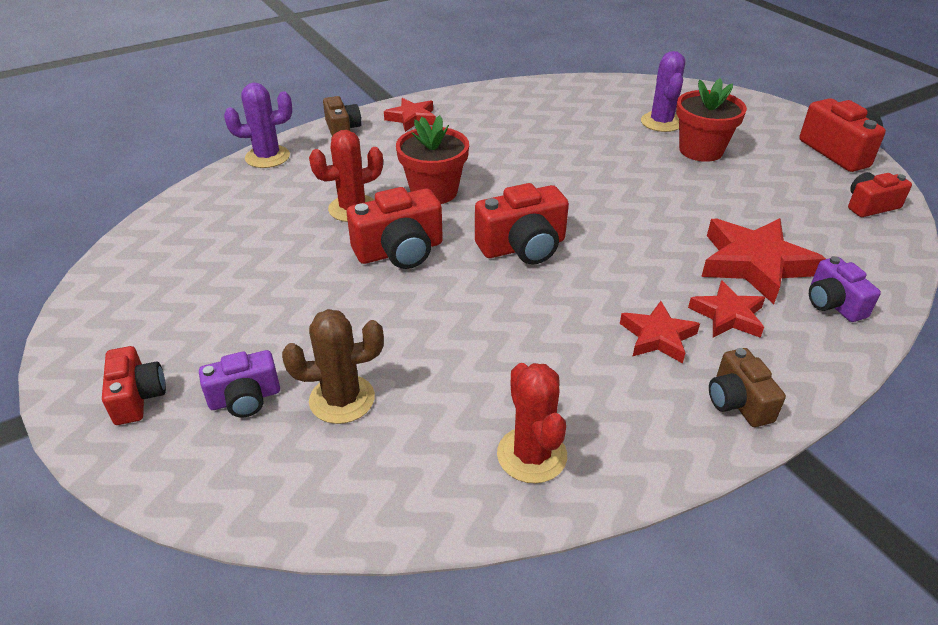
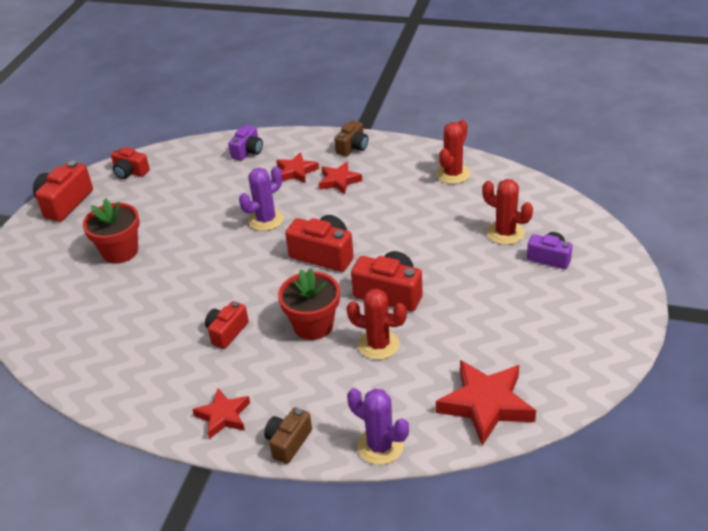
camera: 130 degrees left, 0 degrees up
red camera [102,346,166,425] -> red camera moved to [205,301,249,349]
brown cactus [282,309,384,424] -> red cactus [482,179,533,245]
purple cactus [641,51,685,132] -> purple cactus moved to [239,167,284,231]
red star [701,218,826,304] -> red star moved to [436,360,536,446]

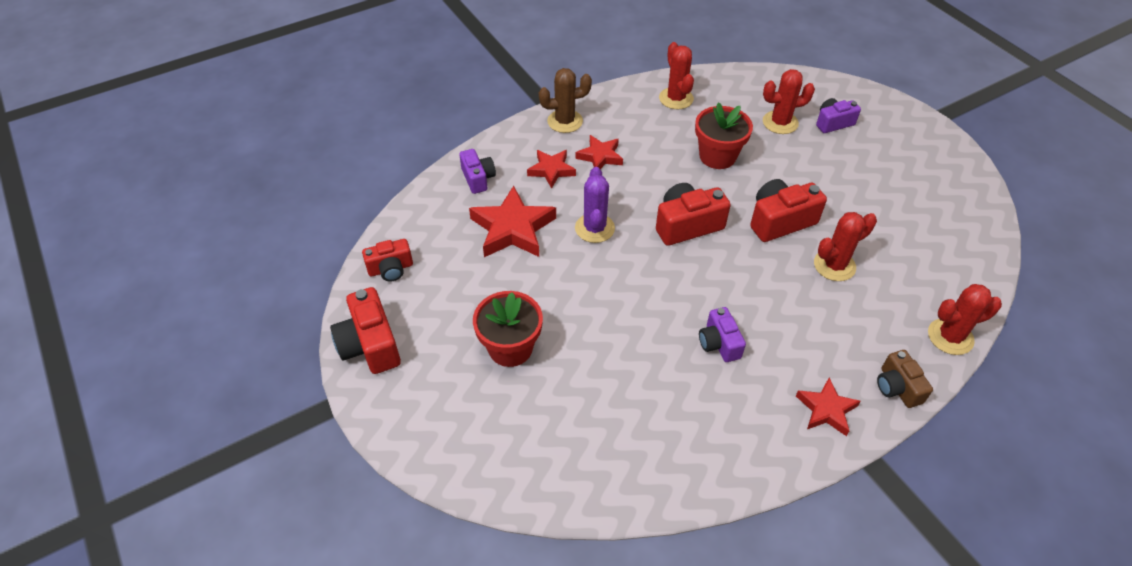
camera: 50 degrees left, 10 degrees up
red camera [205,301,249,349] -> purple camera [699,307,746,362]
red flower pot [278,268,340,340] -> red flower pot moved to [695,102,753,169]
brown camera [334,120,368,156] -> brown cactus [539,68,592,133]
purple cactus [347,388,409,465] -> red cactus [928,284,1002,355]
red star [436,360,536,446] -> red star moved to [469,186,556,257]

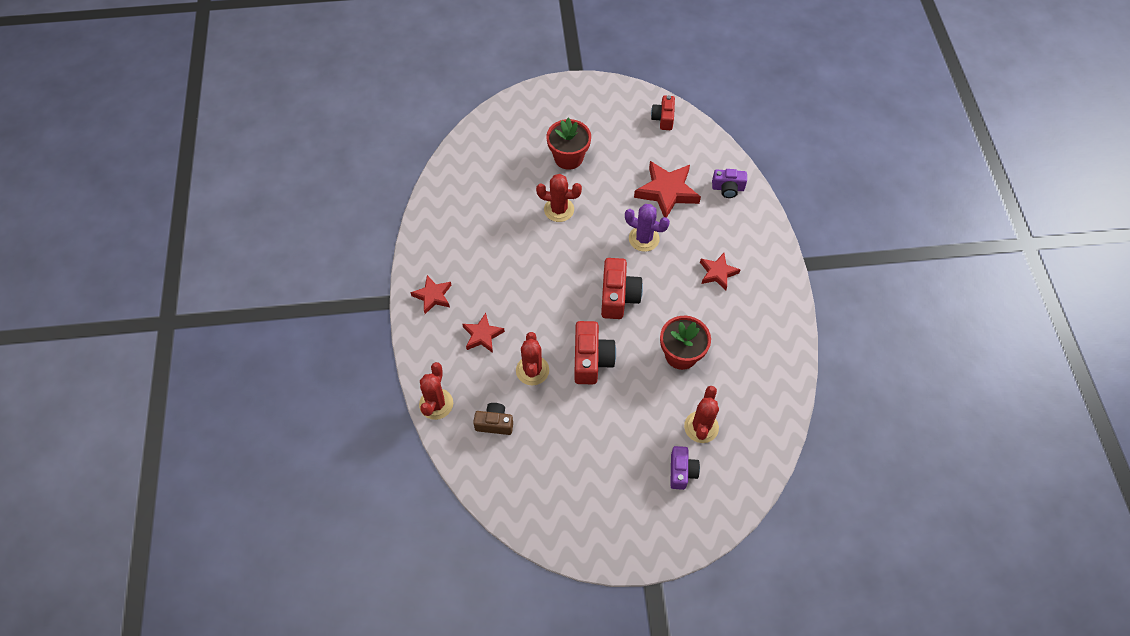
camera: 115 degrees right, 10 degrees up
red camera [330,287,401,374] -> none
red star [527,150,576,189] -> red star moved to [462,313,505,353]
brown cactus [539,68,592,133] -> none
red cactus [659,42,694,109] -> red cactus moved to [536,174,582,222]
purple camera [699,307,746,362] -> none
brown camera [877,350,933,408] -> brown camera moved to [473,403,513,435]

